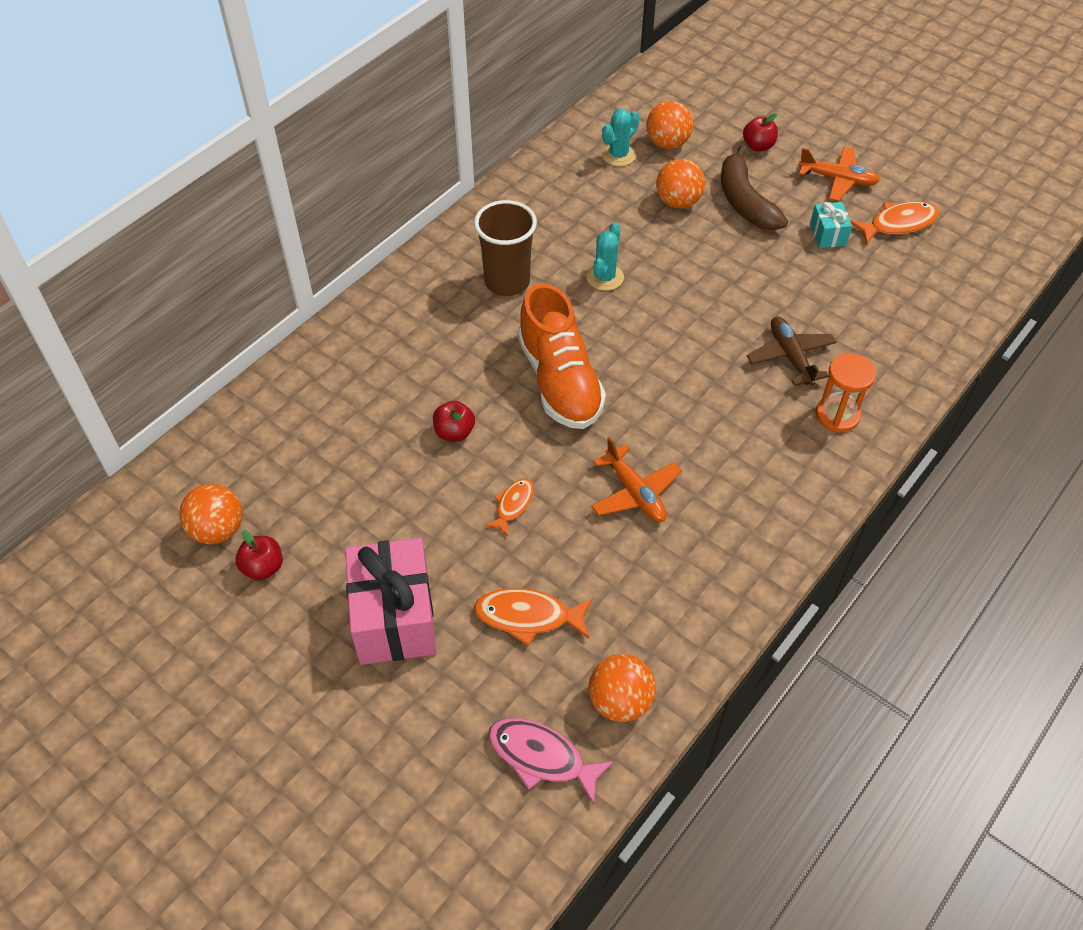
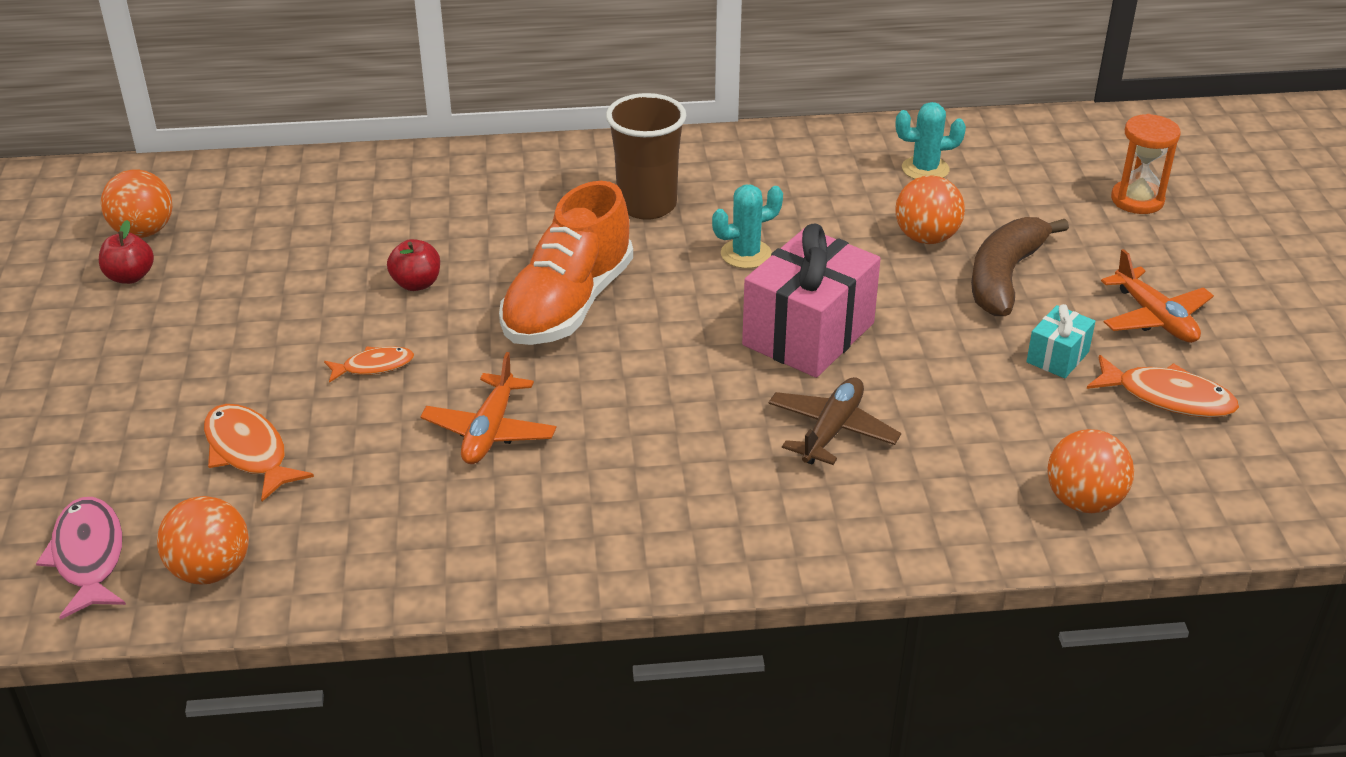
camera: 45 degrees right, 15 degrees down
pink gift [345,538,437,665] -> pink gift moved to [742,223,881,378]
orange ball [646,101,693,149] -> orange ball moved to [1047,429,1134,513]
red apple [743,113,778,151] -> none
orange hourglass [816,353,876,433] -> orange hourglass moved to [1111,114,1181,214]

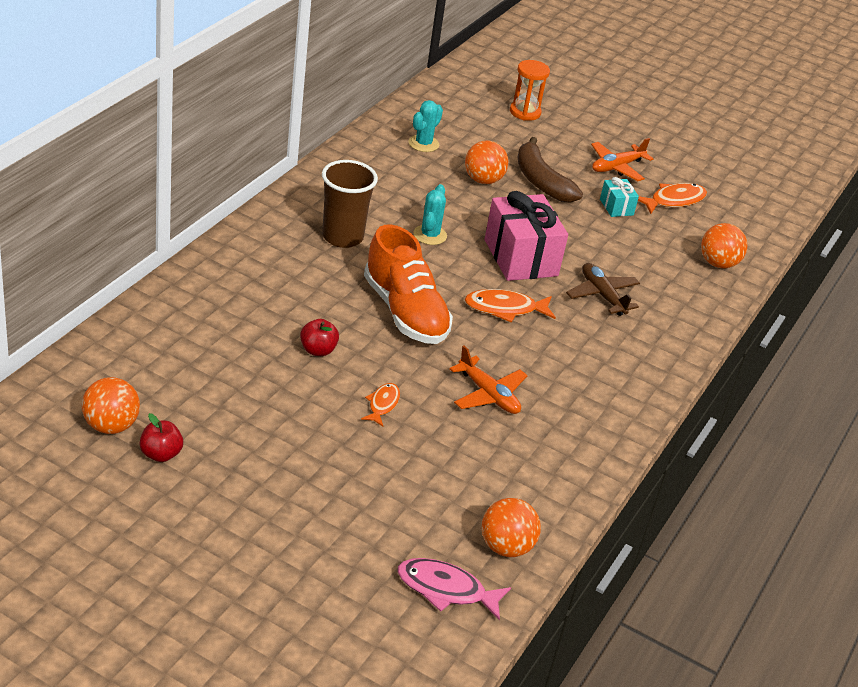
camera: 60 degrees left, 0 degrees up
orange fish [204,404,314,502] -> orange fish moved to [465,289,556,323]
orange plane [1101,249,1214,343] -> orange plane turned 135 degrees clockwise [591,138,653,181]

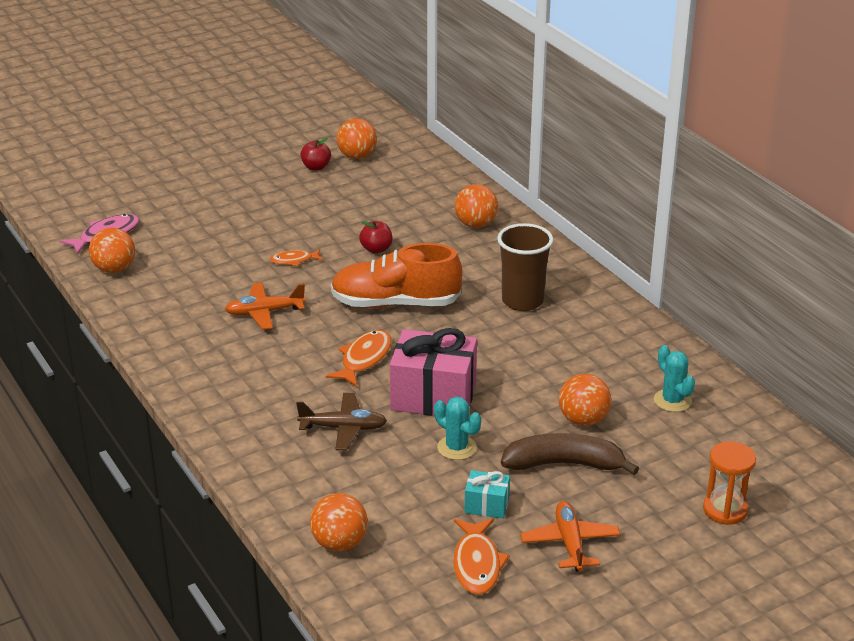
camera: 125 degrees right, 5 degrees down
orange fish [361,383,400,426] -> orange fish turned 120 degrees clockwise [270,249,323,266]
turquoise cactus [413,184,447,245] -> turquoise cactus moved to [434,397,481,460]
none -> orange ball [455,184,498,228]

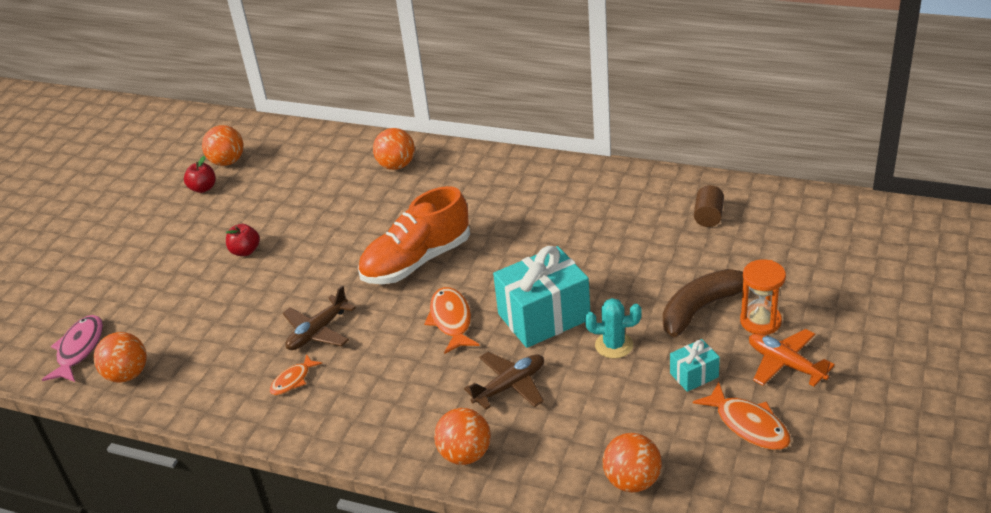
camera: 35 degrees left, 5 degrees up
orange plane [225,283,306,330] -> brown plane [283,286,356,350]
orange fish [270,249,323,266] -> orange fish moved to [270,354,322,395]
red apple [359,221,393,253] -> red apple moved to [226,224,260,256]
pink gift [390,328,477,416] -> turquoise gift [493,246,590,348]
brown cup [497,223,554,311] -> none
orange ball [559,374,611,426] -> orange ball moved to [434,408,491,465]
turquoise cactus [654,345,695,412] -> brown cylinder [694,185,724,227]
orange hourglass [703,441,756,525] -> orange hourglass moved to [740,260,786,335]

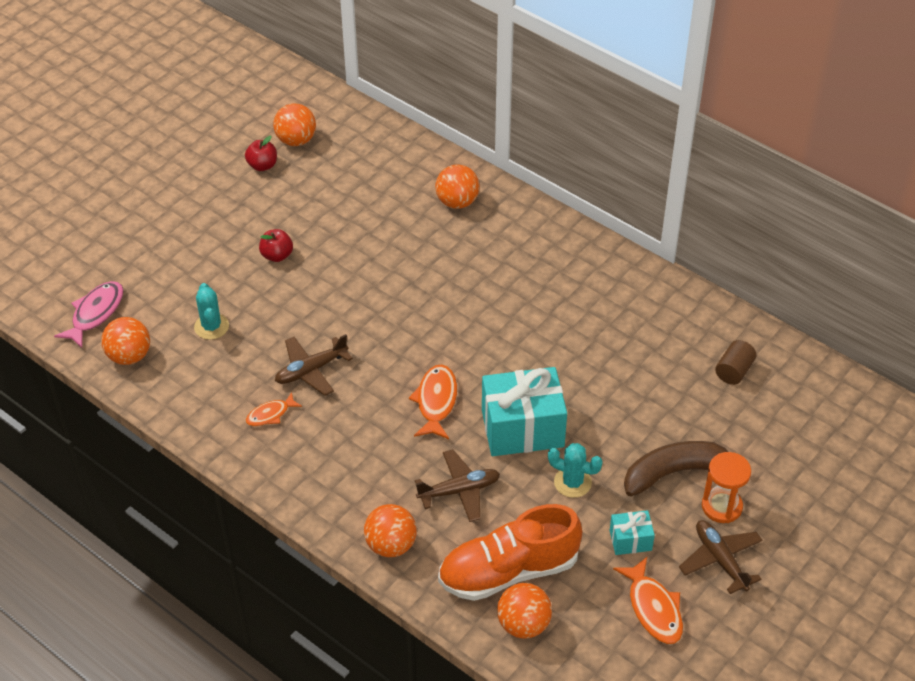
camera: 15 degrees right, 10 degrees up
orange shoe [358,186,470,284] -> orange shoe moved to [438,504,582,601]
orange plane [749,329,835,387] -> brown plane [679,520,763,594]
none -> turquoise cactus [194,283,229,340]

